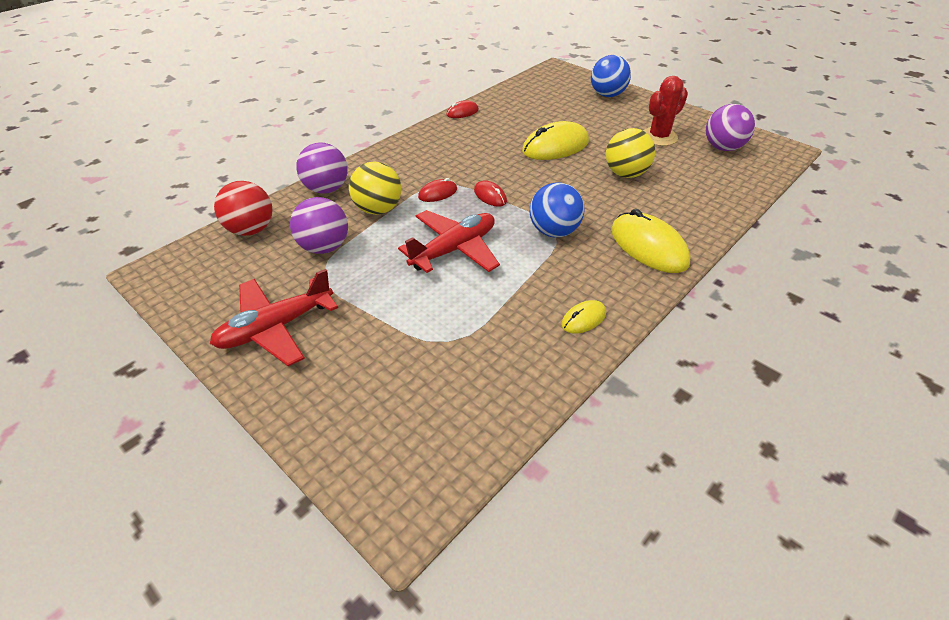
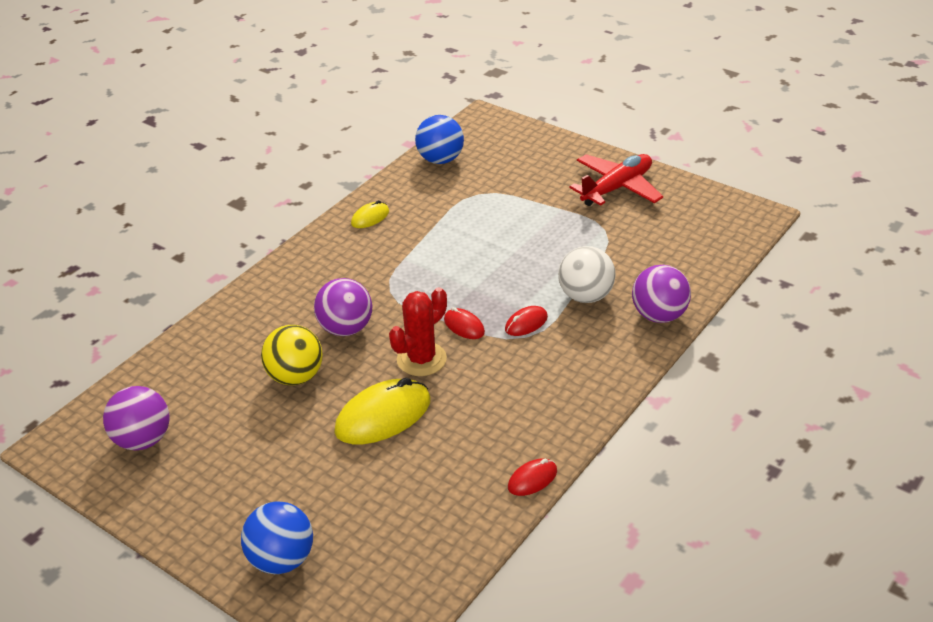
camera: 175 degrees right, 5 degrees down
red ball [214,181,273,236] -> none
purple ball [290,197,348,254] -> purple ball moved to [314,278,372,336]
yellow ball [349,161,401,215] -> white ball [558,246,616,303]
red plane [398,210,500,273] -> none
blue ball [530,182,584,237] -> blue ball moved to [415,115,464,164]
yellow mouse [611,209,691,273] -> none
red cactus [643,76,688,146] -> red cactus moved to [389,287,447,376]

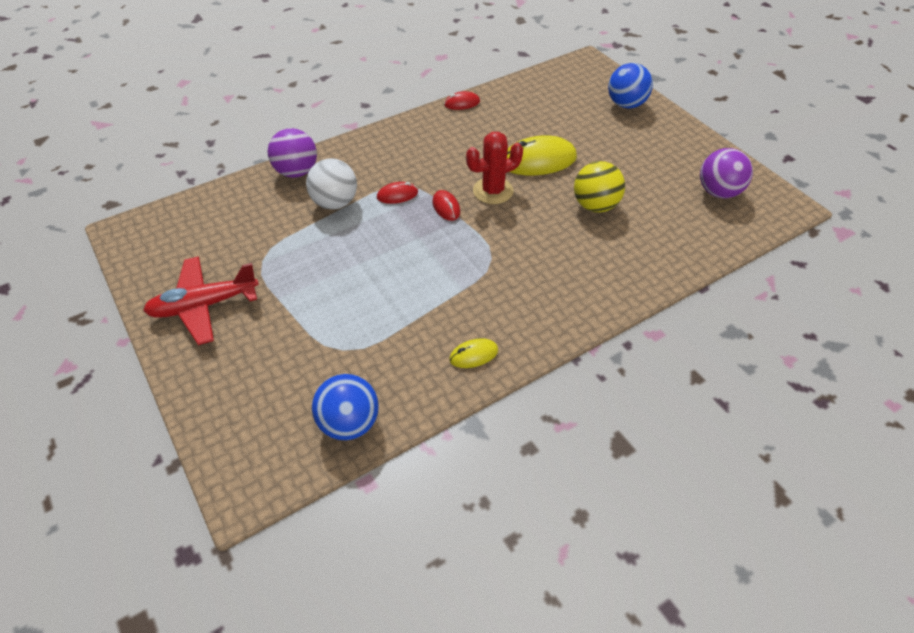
camera: 160 degrees left, 10 degrees up
purple ball [314,278,372,336] -> none

